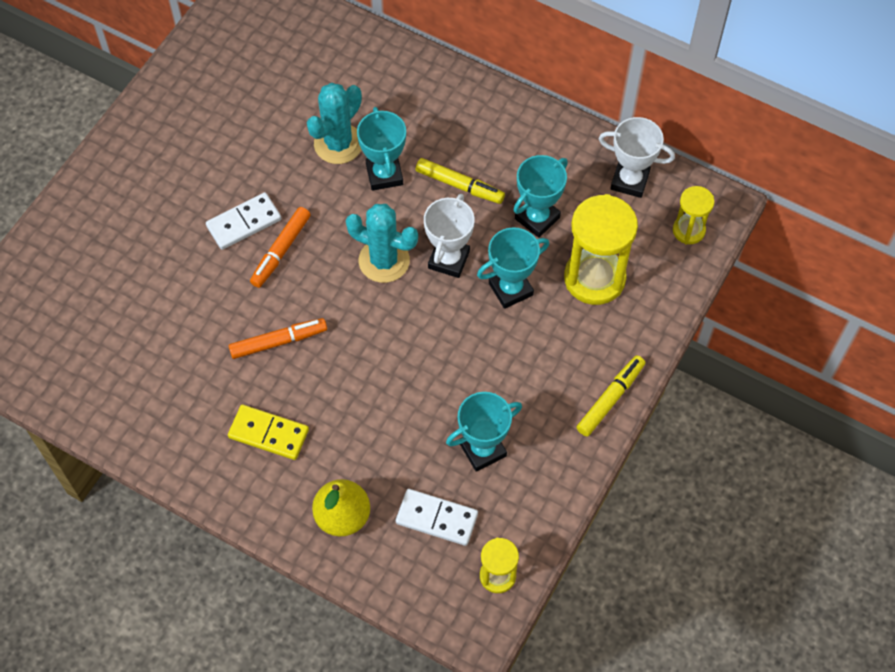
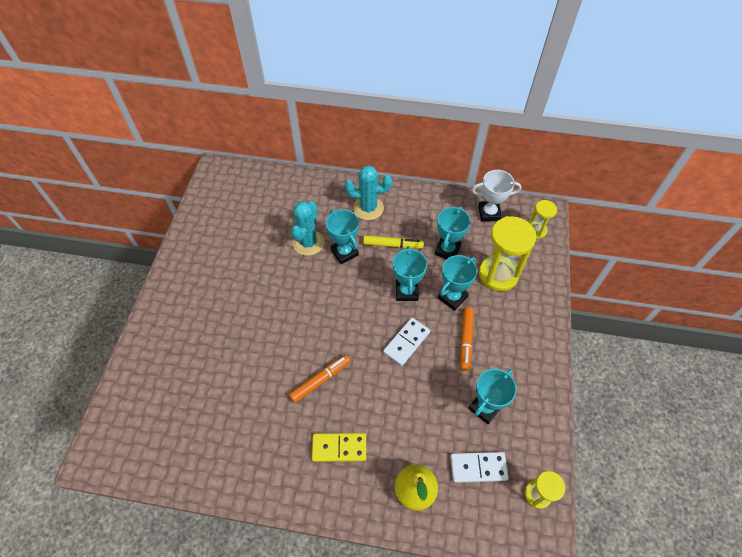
camera: 20 degrees left, 5 degrees down
white domino [206,192,281,250] -> white domino moved to [383,318,430,366]
orange marker [250,207,311,288] -> orange marker moved to [460,307,474,371]
turquoise cactus [346,204,418,283] -> turquoise cactus moved to [345,165,392,220]
white trophy [424,194,475,278] -> turquoise trophy [393,246,427,301]
yellow marker [576,355,645,437] -> none

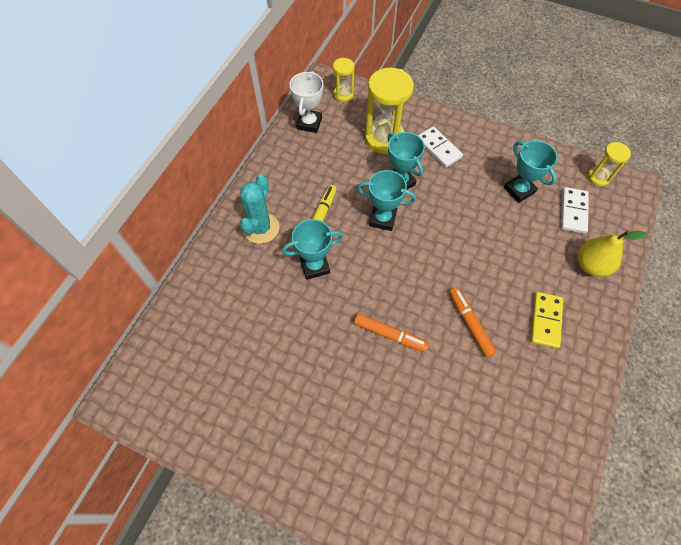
camera: 75 degrees left, 5 degrees up
turquoise cactus [291,201,324,256] -> none
white domino [383,318,430,366] -> white domino moved to [418,126,463,168]
turquoise trophy [435,206,471,259] -> none
orange marker [460,307,474,371] -> orange marker moved to [354,313,429,352]

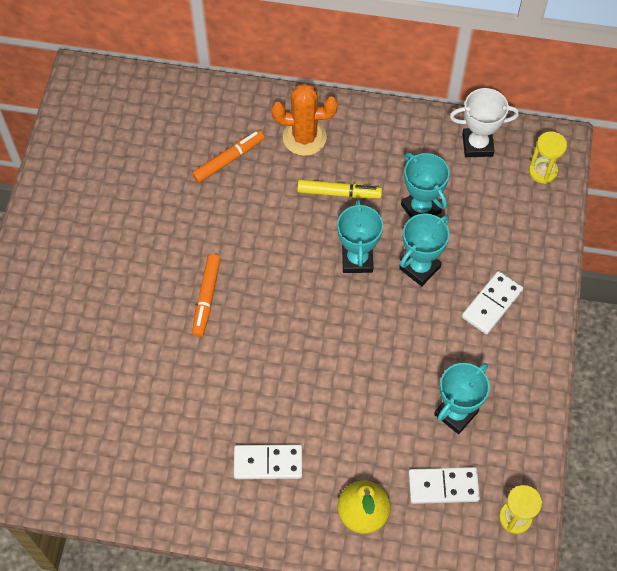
camera: 75 degrees right, 0 degrees up
turquoise cactus [240,174,279,244] -> orange cactus [271,83,338,156]
turquoise trophy [282,219,343,280] -> turquoise trophy moved to [401,153,450,218]
yellow hourglass [365,68,414,154] -> none
orange marker [449,287,497,358] -> orange marker moved to [192,130,265,183]
yellow domino [531,292,563,349] -> white domino [234,445,302,479]

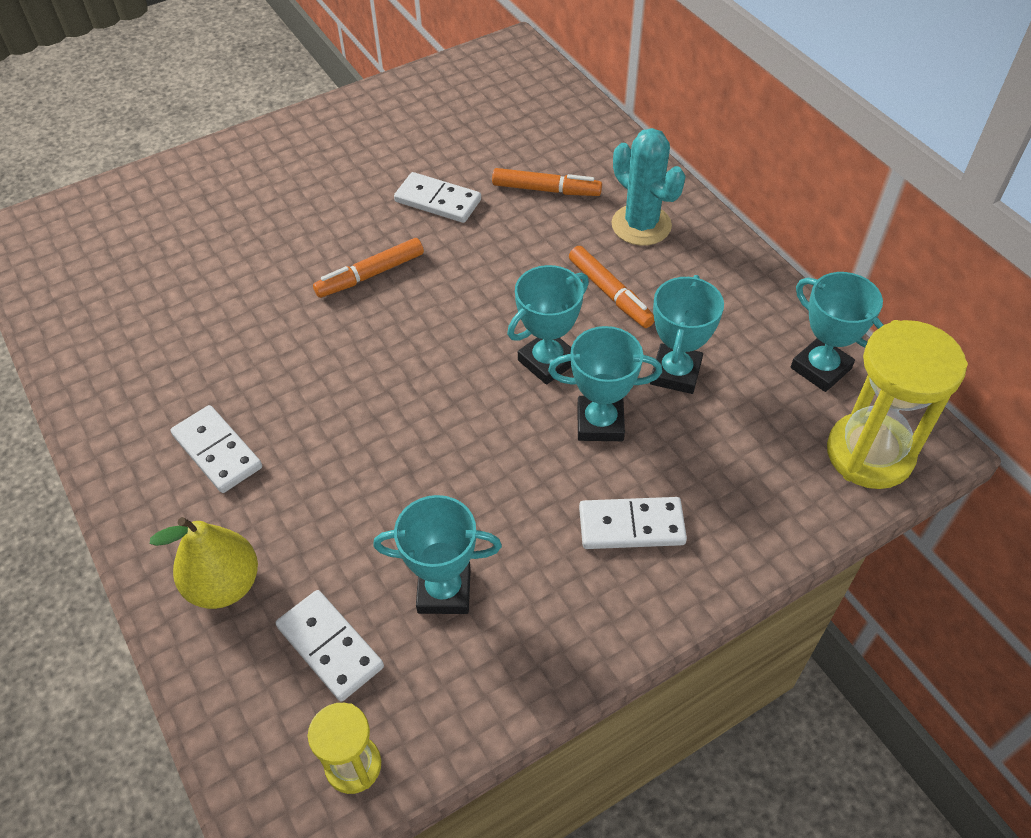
camera: 50 degrees right, 10 degrees down
orange cactus [271,83,338,156] -> turquoise cactus [612,128,686,246]
yellow marker [297,180,382,198] -> orange marker [569,246,654,328]
white trophy [450,88,519,157] -> turquoise trophy [791,272,883,392]
yellow hourglass [529,131,567,184] -> yellow hourglass [827,320,968,489], size x1.85
none -> white domino [394,172,481,223]

